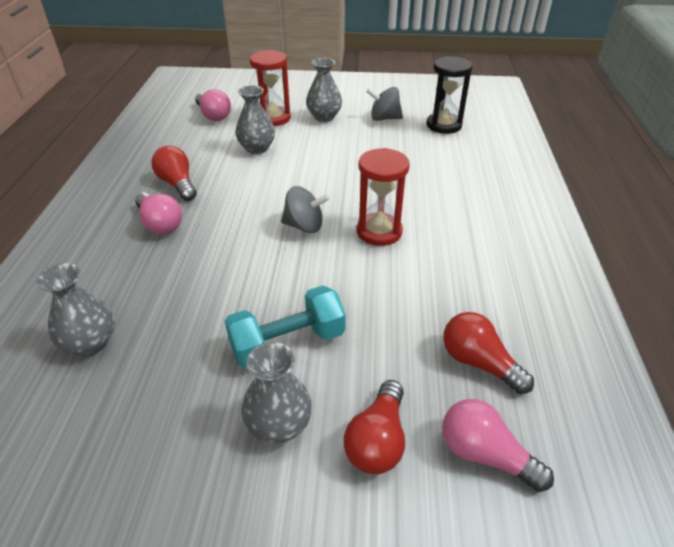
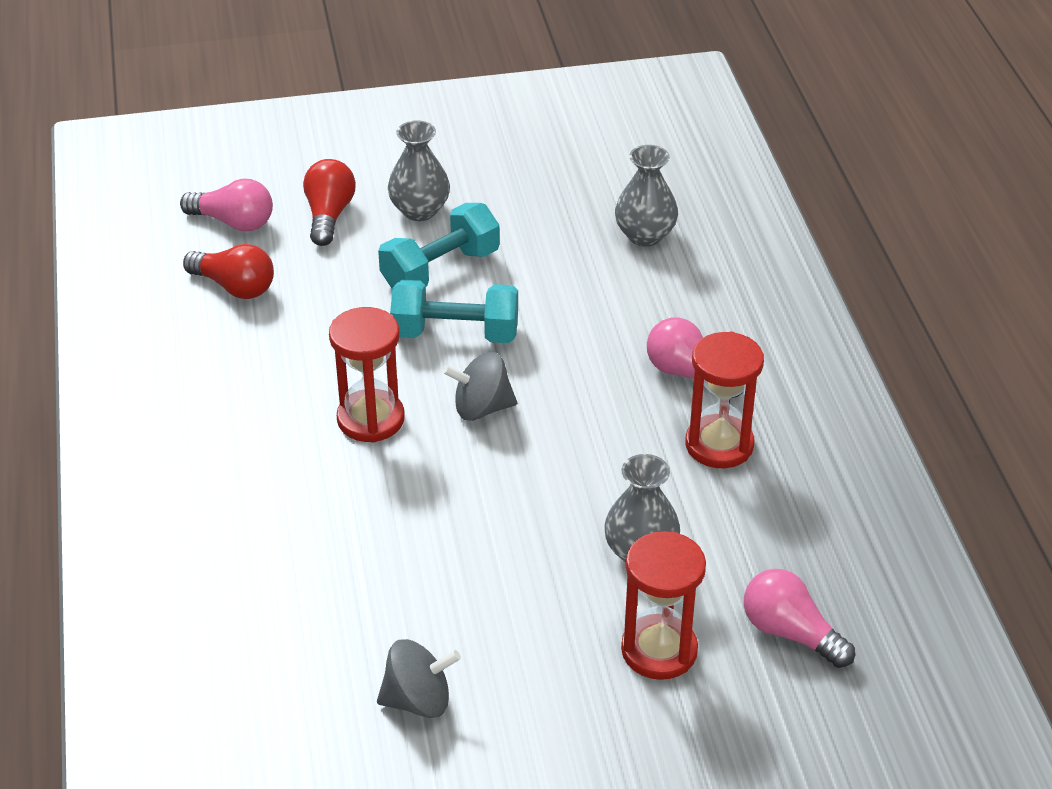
camera: 165 degrees right, 0 degrees up
red light bulb [152,146,197,201] -> red hourglass [686,331,764,468]
grey vase [306,58,342,122] -> none
black hourglass [427,56,473,134] -> none
none -> turquoise dumbbell [390,280,518,343]

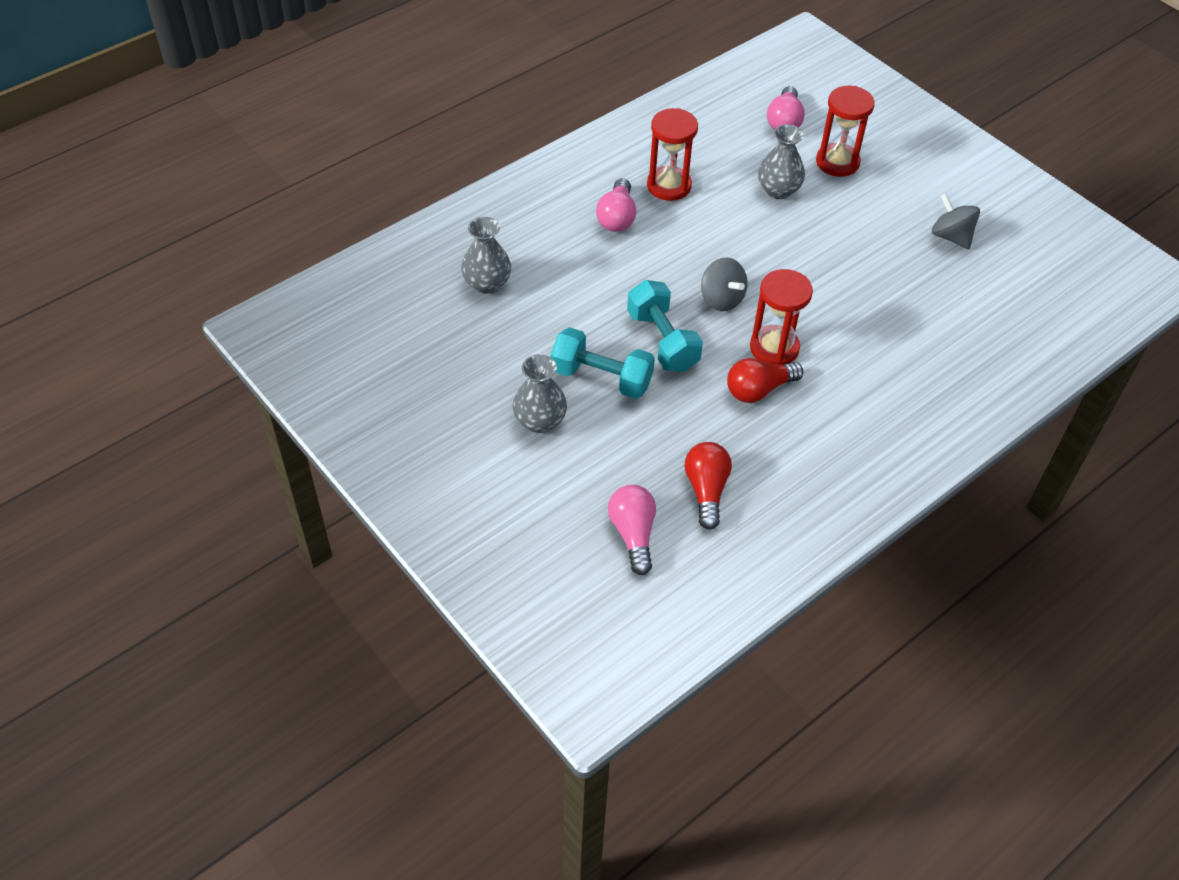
camera: 120 degrees left, 10 degrees up
red light bulb [303,159,356,246] -> red light bulb moved to [727,358,803,403]

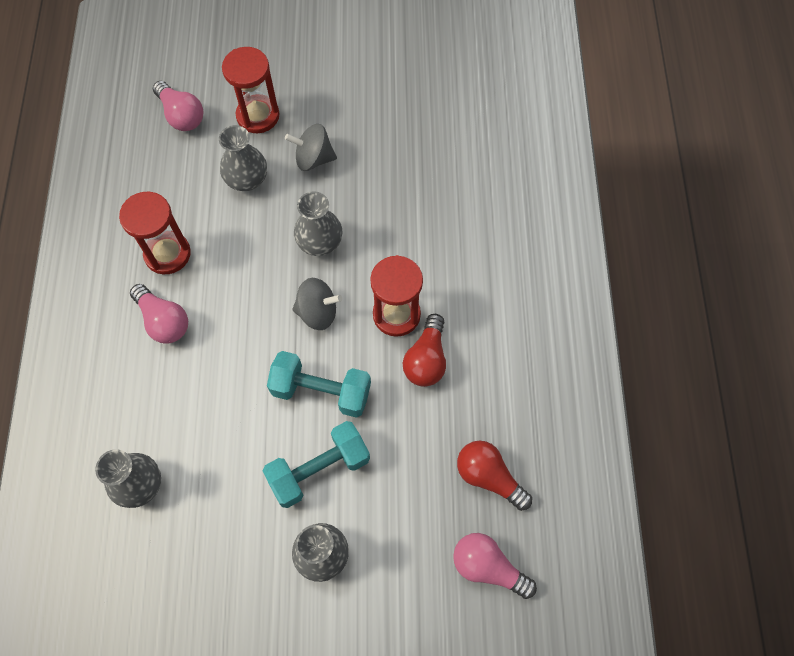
camera: 50 degrees left, 15 degrees up
grey spinning top [932,193,980,249] -> grey spinning top moved to [285,124,337,171]
none -> grey vase [294,191,342,256]

